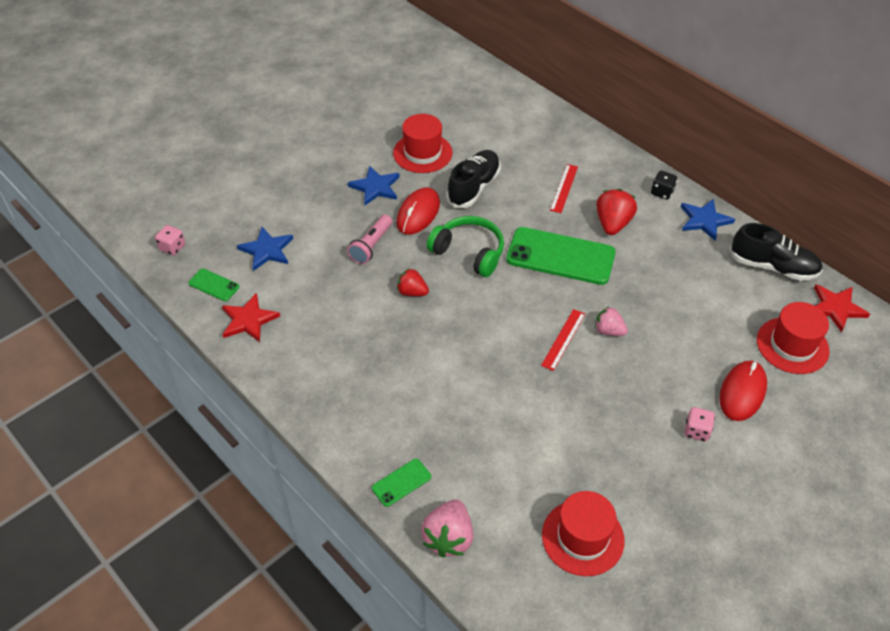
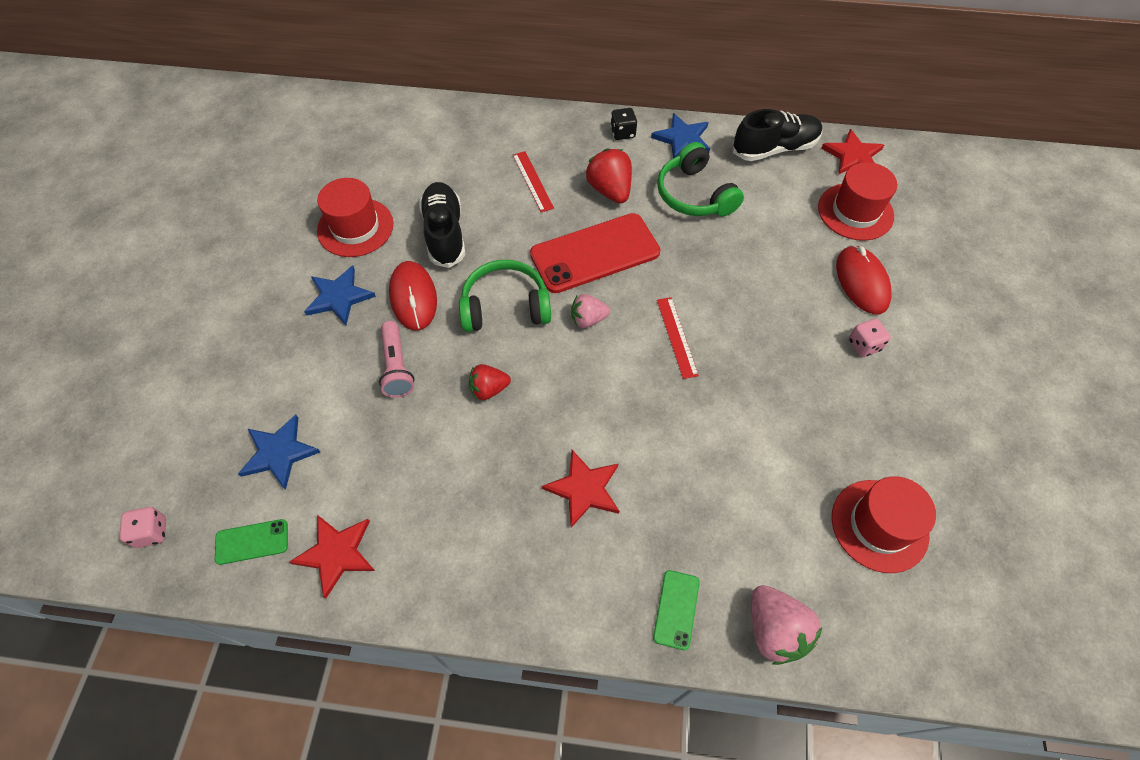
camera: 40 degrees left, 10 degrees up
green phone [506,227,616,285] -> red phone [530,213,661,293]
pink strawberry [595,306,628,336] -> pink strawberry moved to [571,294,610,328]
none -> red star [542,450,619,528]
none -> green headphones [657,142,744,216]

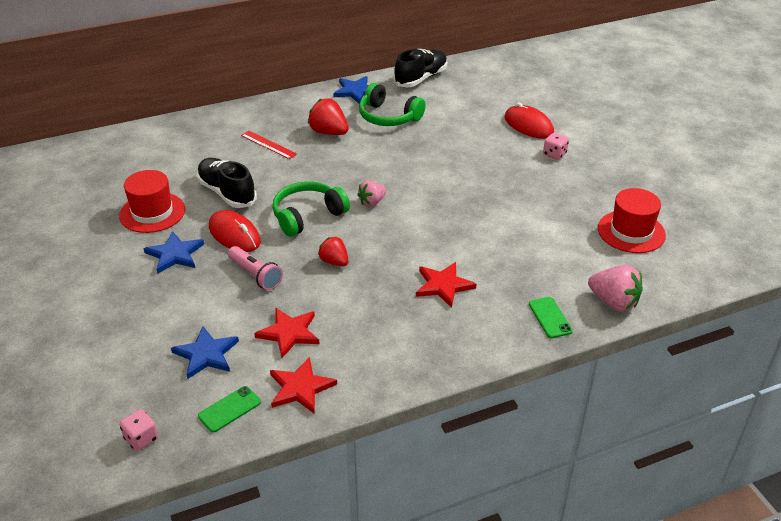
camera: 30 degrees left, 20 degrees down
red strawberry [469,364,511,400] -> red strawberry turned 90 degrees clockwise [318,236,348,266]
red phone [530,213,661,293] -> none
black dice [610,108,637,140] -> none
red ruler [657,297,699,379] -> none
red hat [818,162,897,241] -> none
red star [821,129,884,175] -> red star moved to [254,308,319,358]

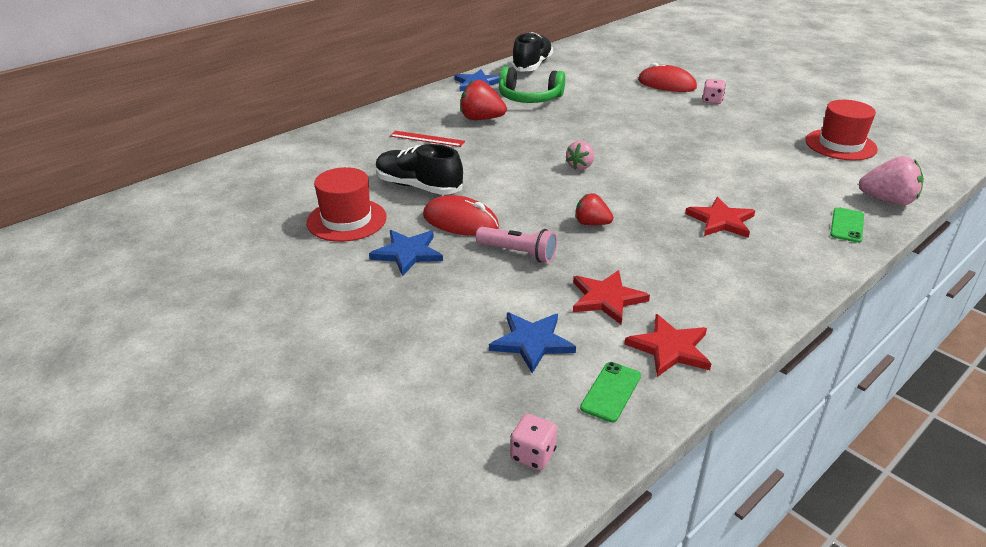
camera: 20 degrees left, 5 degrees down
green headphones [272,181,350,237] -> none
green phone [529,297,573,338] -> green phone turned 60 degrees clockwise [830,207,864,243]

